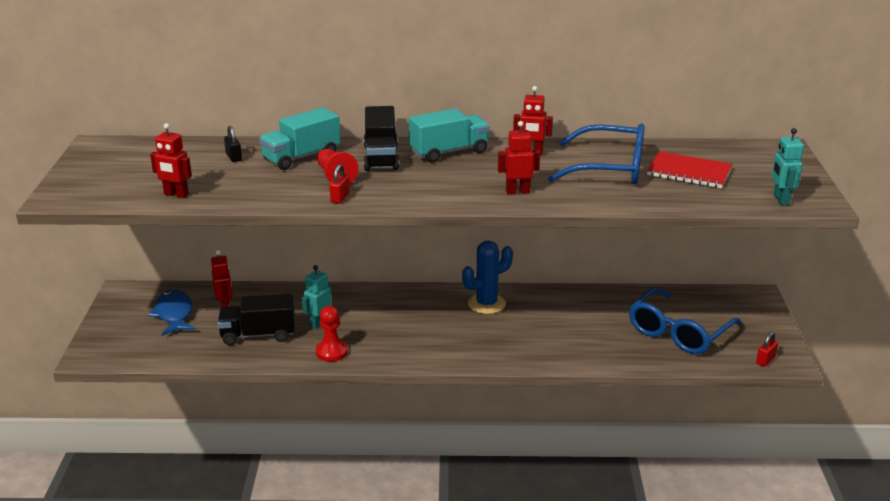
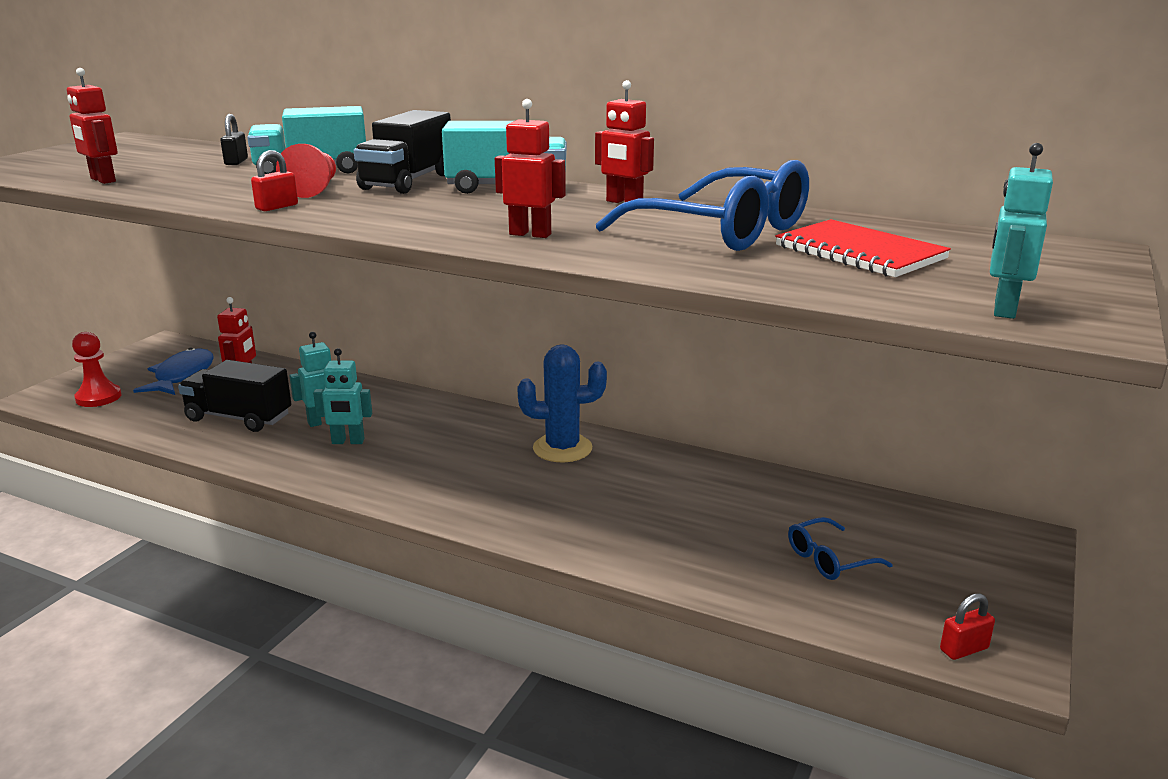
camera: 25 degrees right, 5 degrees down
red pawn [316,306,348,362] -> red pawn moved to [72,332,121,407]
blue glasses [629,287,741,354] -> blue glasses [788,517,893,580], size x0.49
none -> turquoise robot [313,348,372,444]

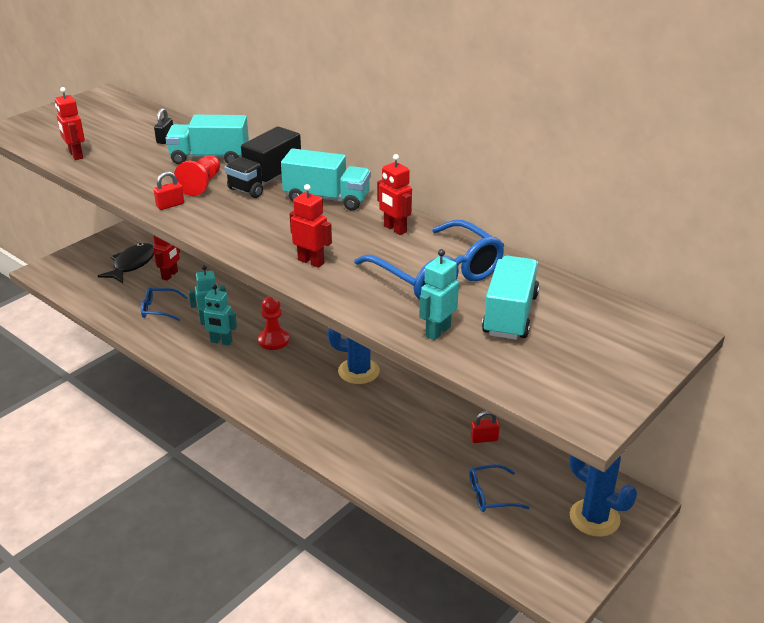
camera: 15 degrees right, 10 degrees up
red pawn [72,332,121,407] -> red pawn moved to [258,296,289,350]
blue fish [133,347,214,395] -> black fish [98,243,154,283]
black truck [178,360,291,432] -> blue glasses [141,287,188,321]
red notebook [775,219,951,277] -> turquoise truck [482,255,539,340]
red padlock [940,593,995,660] -> red padlock moved to [471,411,500,443]
turquoise robot [990,143,1053,319] -> turquoise robot moved to [419,249,459,340]
none -> blue cactus [570,455,637,537]

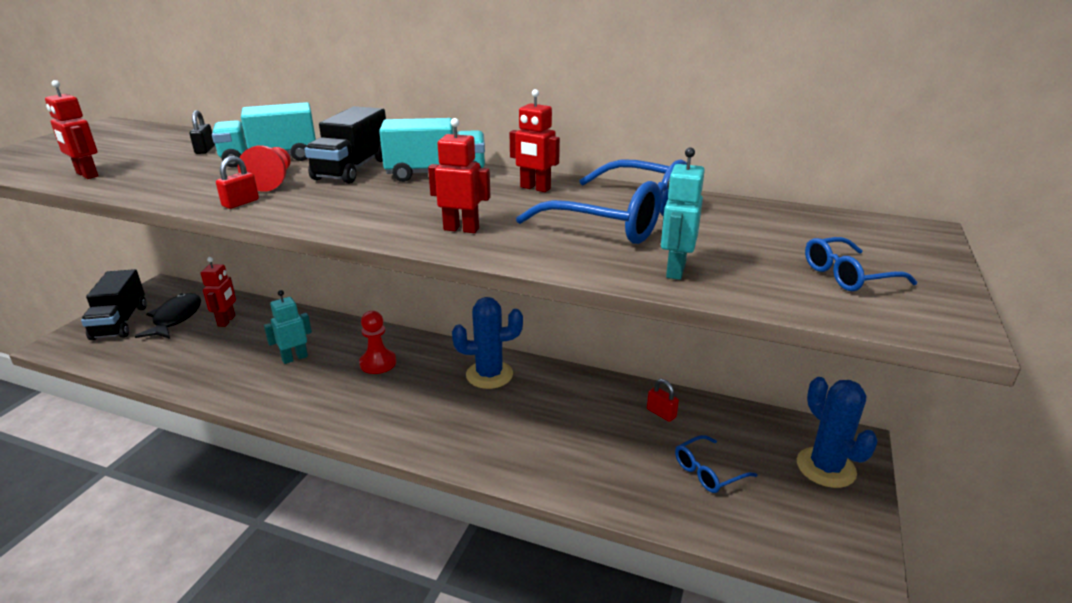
camera: 20 degrees left, 5 degrees down
blue glasses [141,287,188,321] -> blue glasses moved to [805,237,917,291]
turquoise robot [199,284,237,345] -> none
red padlock [471,411,500,443] -> red padlock turned 75 degrees clockwise [647,379,679,422]
turquoise truck [482,255,539,340] -> none
blue cactus [570,455,637,537] -> blue cactus turned 45 degrees clockwise [797,377,878,488]
none -> black truck [81,269,147,340]

